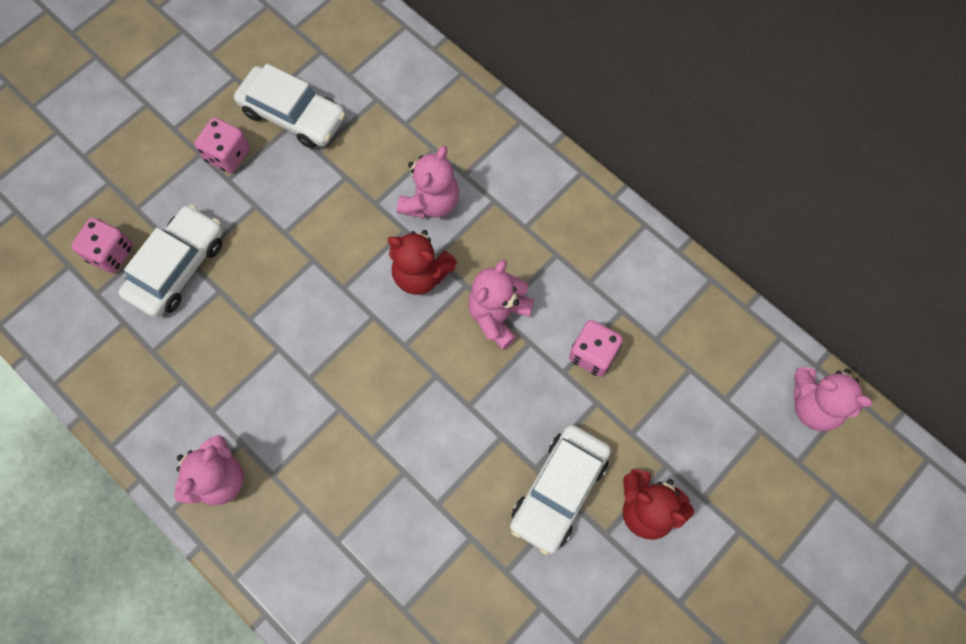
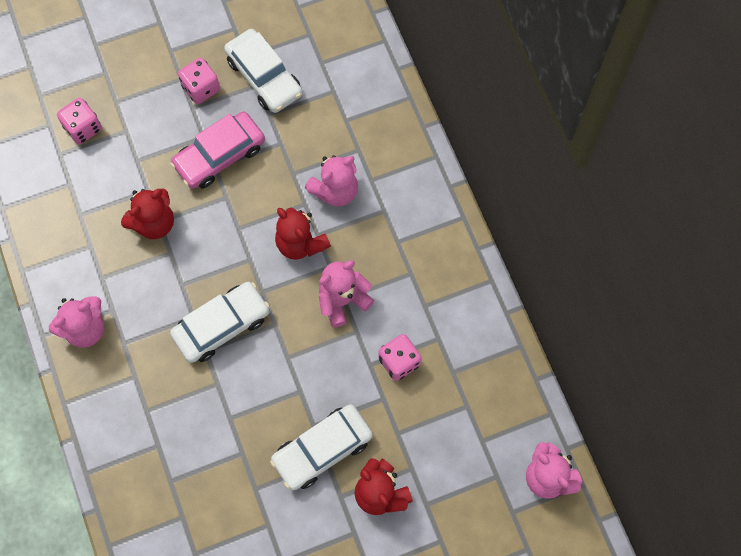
camera: 25 degrees right, 0 degrees up
white car [119,205,223,318] -> white car moved to [170,282,270,363]
none -> red teddy bear [121,188,174,239]
none -> pink car [170,112,265,189]

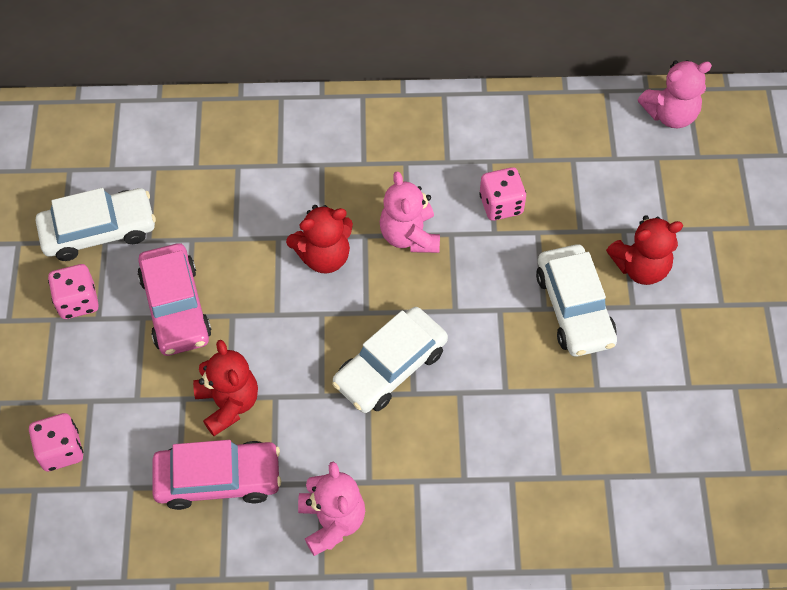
camera: 70 degrees left, 10 degrees down
white car [170,282,270,363] -> white car turned 120 degrees counterclockwise [332,307,448,413]
pink teddy bear [305,155,358,206] -> none
none -> pink car [152,440,281,510]

